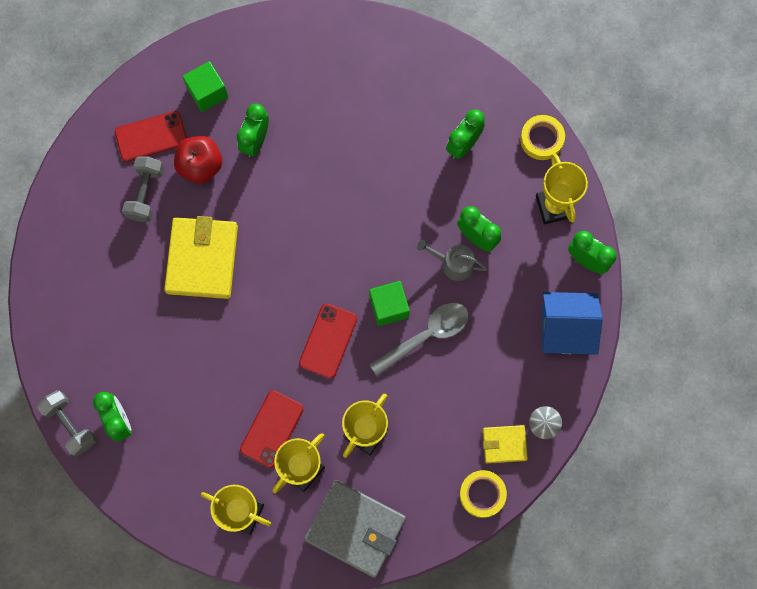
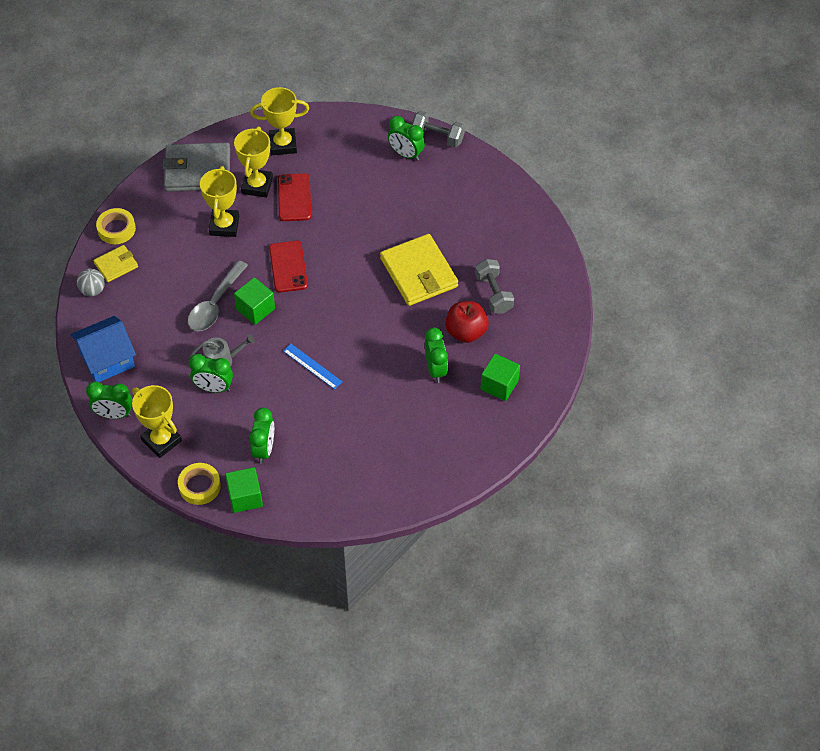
camera: 150 degrees right, 20 degrees down
red phone [115,111,187,162] -> none
none -> green cube [225,467,263,513]
none -> blue ruler [283,344,343,389]

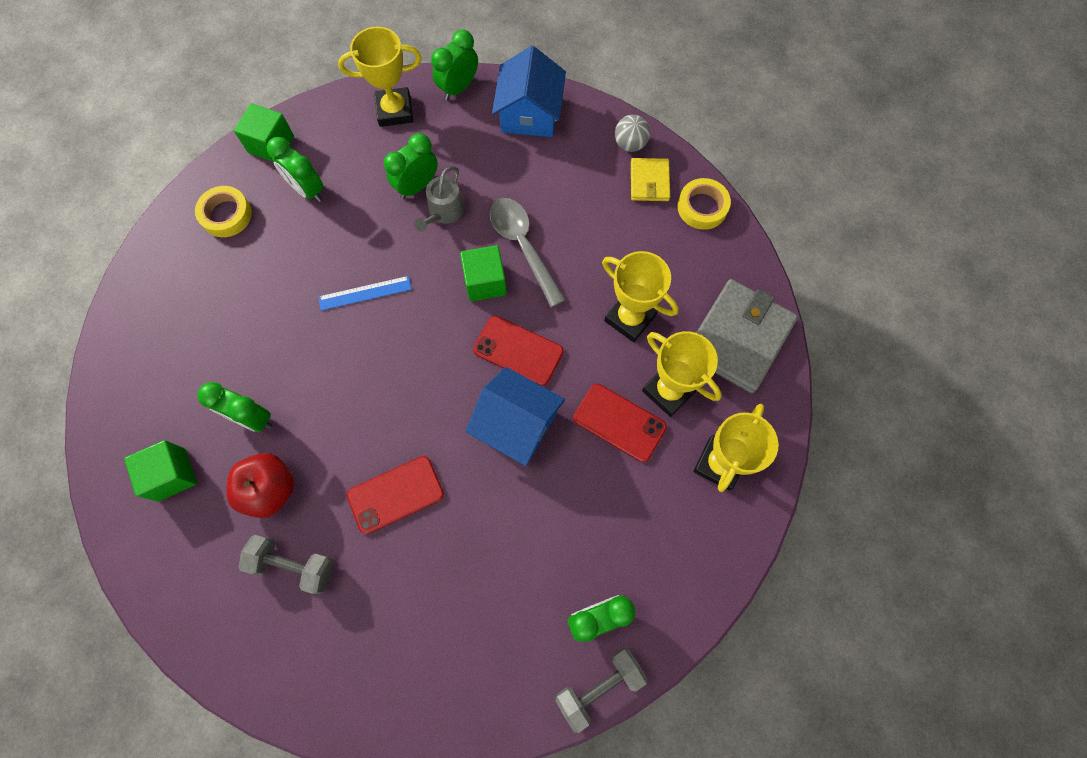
camera: 125 degrees right, 15 degrees up
yellow tape [178,463,221,505] -> yellow tape moved to [195,186,252,237]
yellow wallet [380,234,458,306] -> red phone [347,456,444,534]
none -> blue house [466,367,565,466]

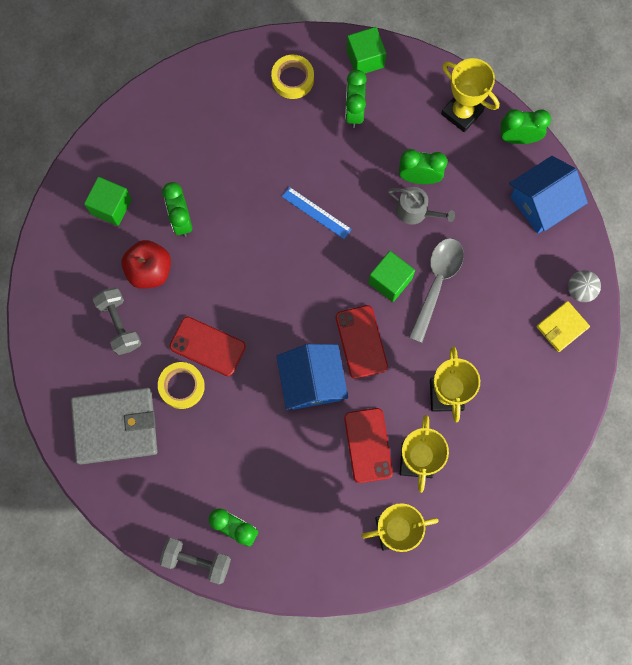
camera: 50 degrees right, 5 degrees up
grey watering can [414,166,465,232] -> grey watering can turned 135 degrees counterclockwise [388,187,455,225]
yellow tape [678,178,731,230] -> yellow tape moved to [158,362,205,409]
grey wallet [696,279,798,394] -> grey wallet moved to [71,388,158,465]

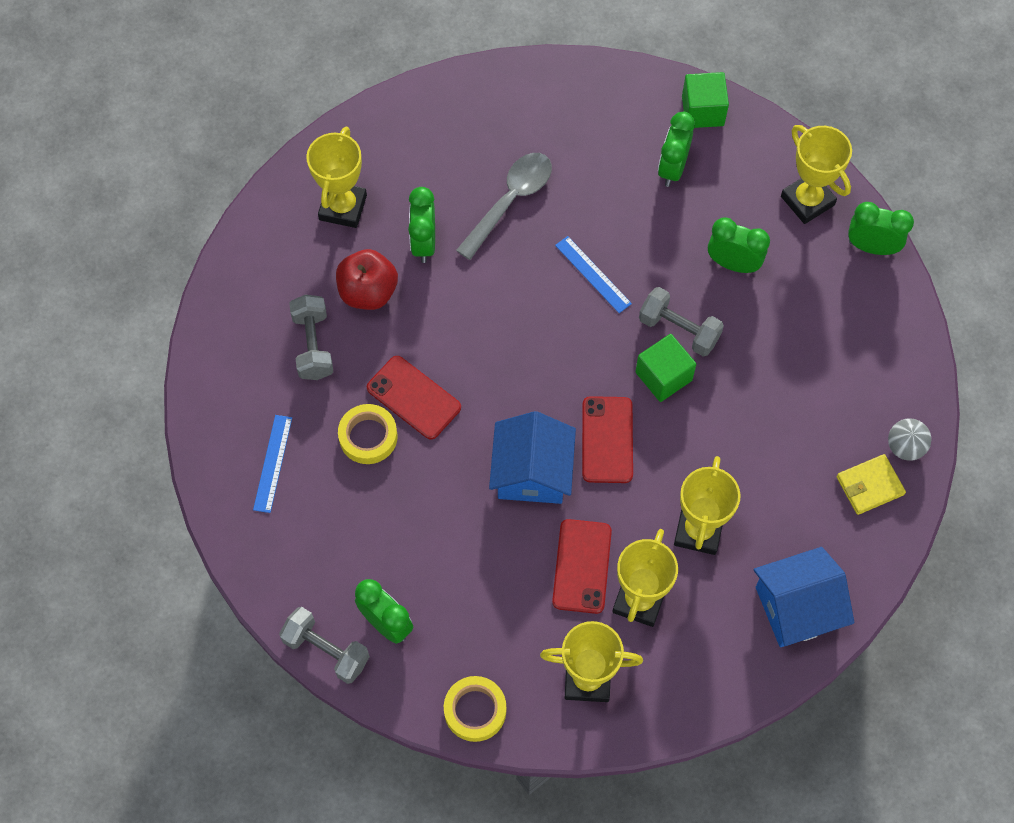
camera: 15 degrees right, 10 degrees down
grey wallet [71,388,158,465] -> blue ruler [253,415,292,513]
green cube [84,177,132,226] -> yellow trophy [306,127,367,228]
yellow tape [271,55,314,99] -> yellow tape moved to [444,676,506,742]
grey watering can [388,187,455,225] -> none
grey spoon [409,238,464,343] -> grey spoon moved to [456,153,552,260]
blue house [509,156,588,234] -> blue house moved to [754,547,854,647]
none -> grey dumbbell [639,287,724,356]

